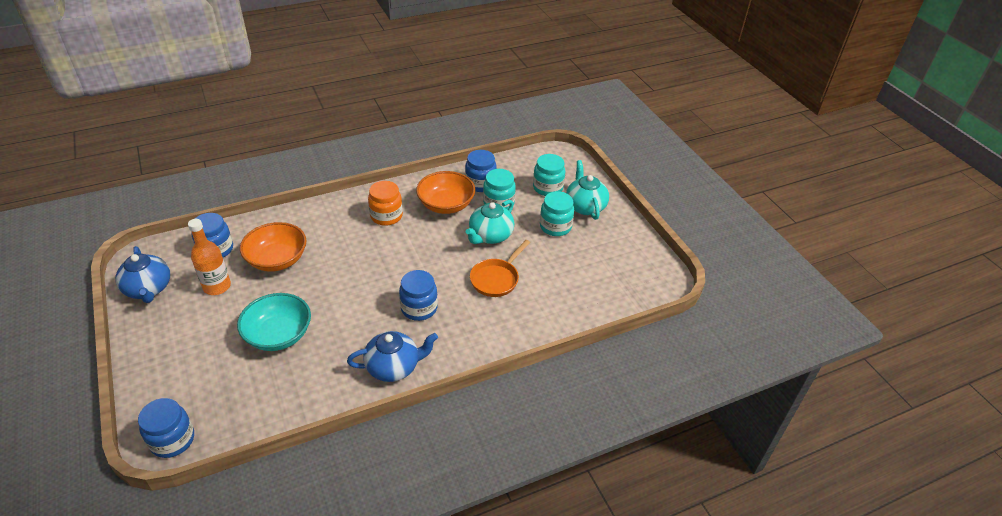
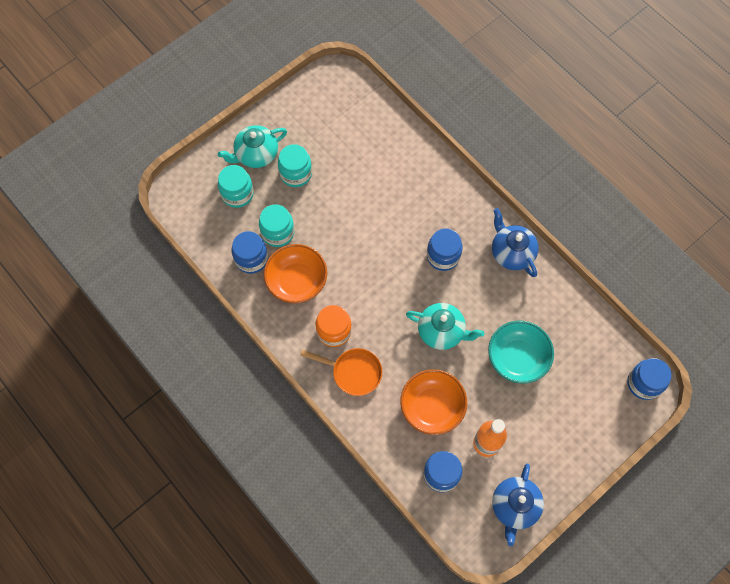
camera: 105 degrees left, 25 degrees up
blue teapot [116,246,170,303] -> blue teapot turned 150 degrees clockwise [492,463,544,546]
turquoise teapot [466,200,514,244] -> turquoise teapot moved to [406,303,484,350]
orange pan [470,240,530,297] -> orange pan moved to [300,348,382,396]

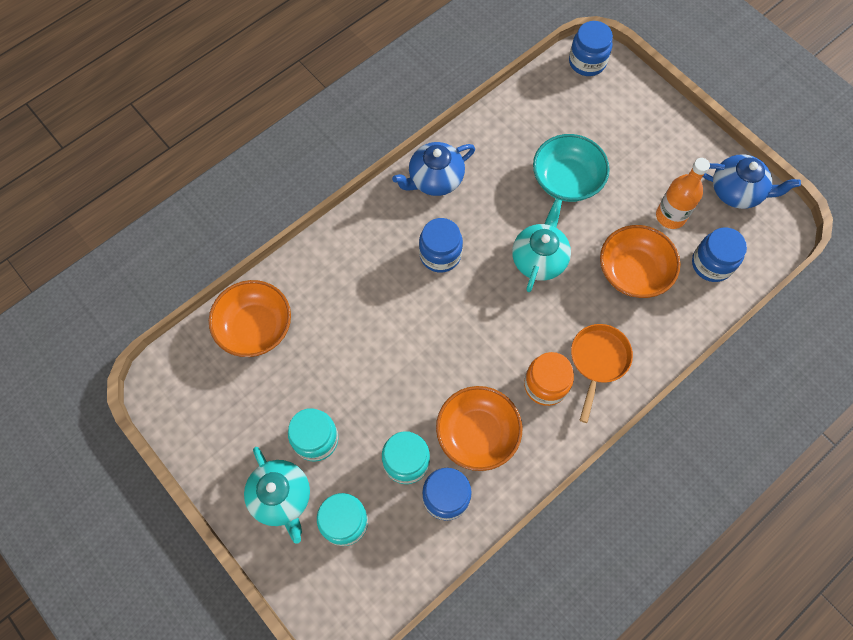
camera: 90 degrees left, 0 degrees up
none -> orange bowl [209,280,291,357]

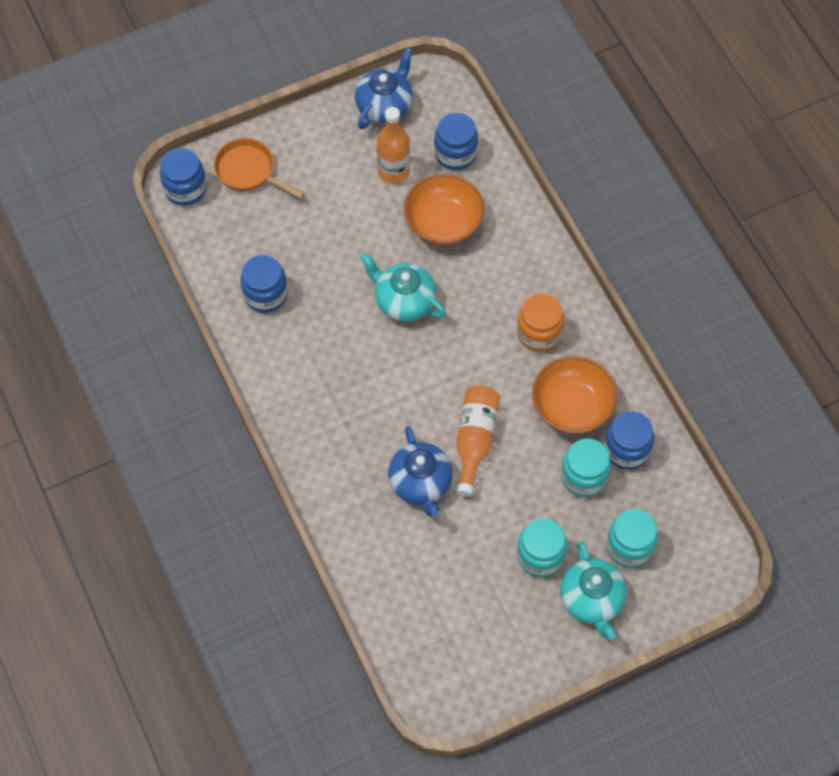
camera: 75 degrees left, 5 degrees down
orange bowl [209,280,291,357] -> none
turquoise teapot [244,447,310,544] -> turquoise teapot turned 90 degrees clockwise [560,541,627,640]
blue teapot [392,142,475,196] -> blue teapot moved to [388,426,453,517]
blue jar [419,218,463,273] -> blue jar moved to [240,255,288,313]
turquoise bowl [533,134,610,202] -> none
orange pan [571,324,633,423] -> orange pan moved to [214,138,305,199]
none -> orange bottle [456,385,500,497]

